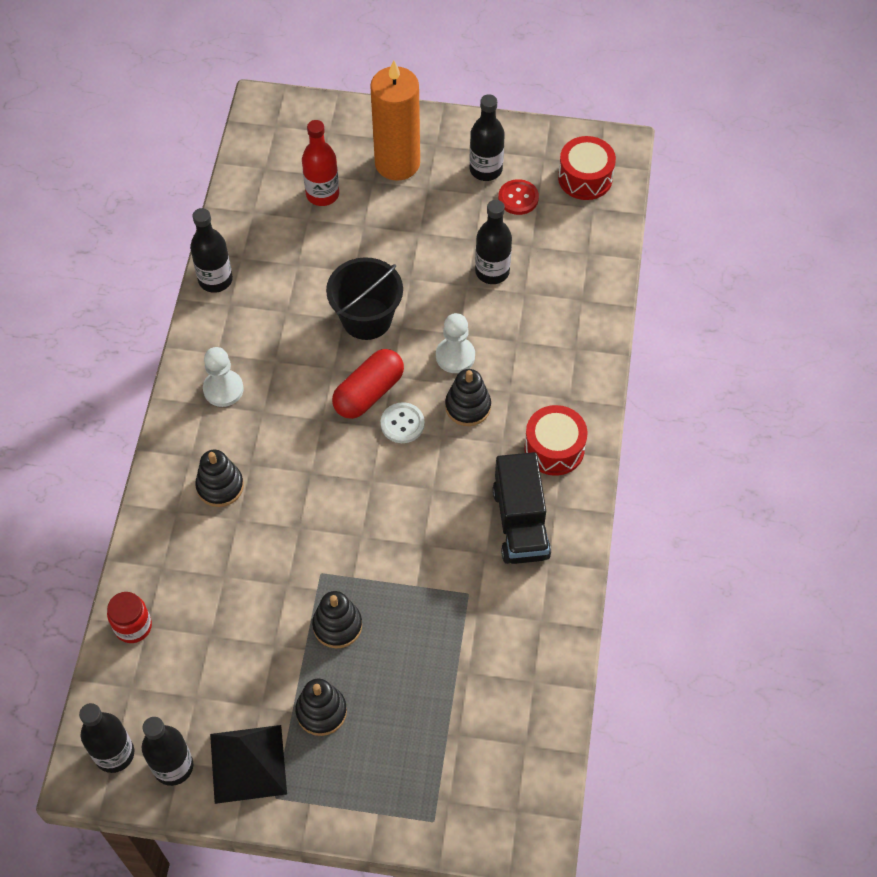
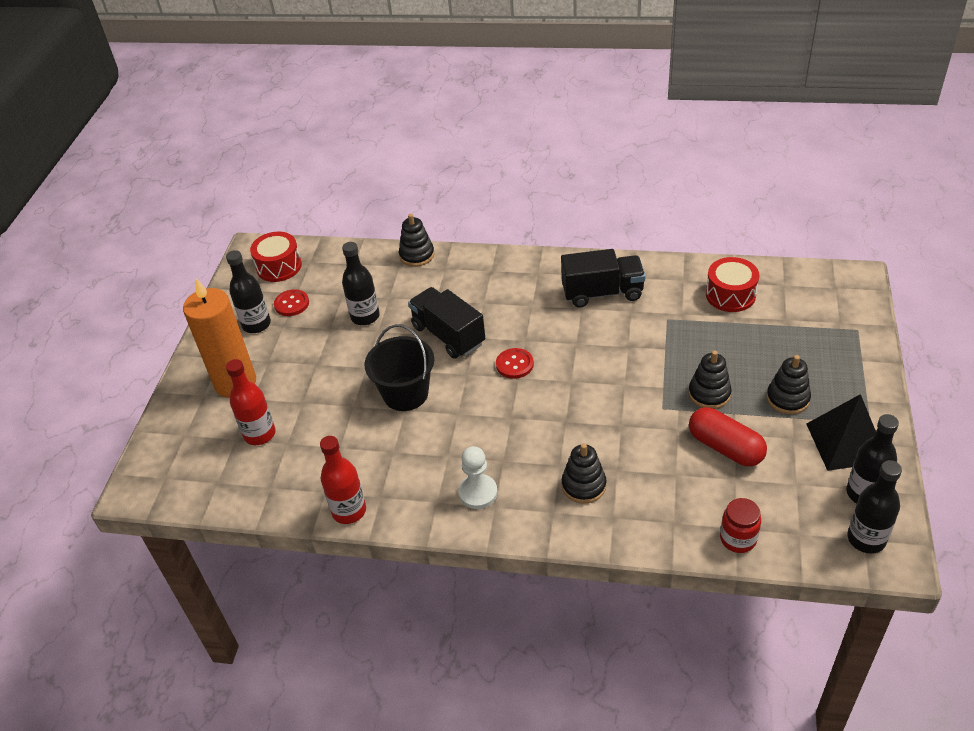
camera: 85 degrees left, 15 degrees down
black bottle [190,208,233,293] -> red bottle [320,436,366,524]
red capsule [332,349,404,419] -> red capsule moved to [689,407,767,466]
white button [381,402,425,443] -> red button [496,348,534,379]
white pawn [436,313,475,373] -> black truck [408,287,485,359]
black stacking toy [445,369,491,426] -> black stacking toy moved to [399,214,434,267]
red drum [524,405,588,476] -> red drum moved to [706,257,759,312]

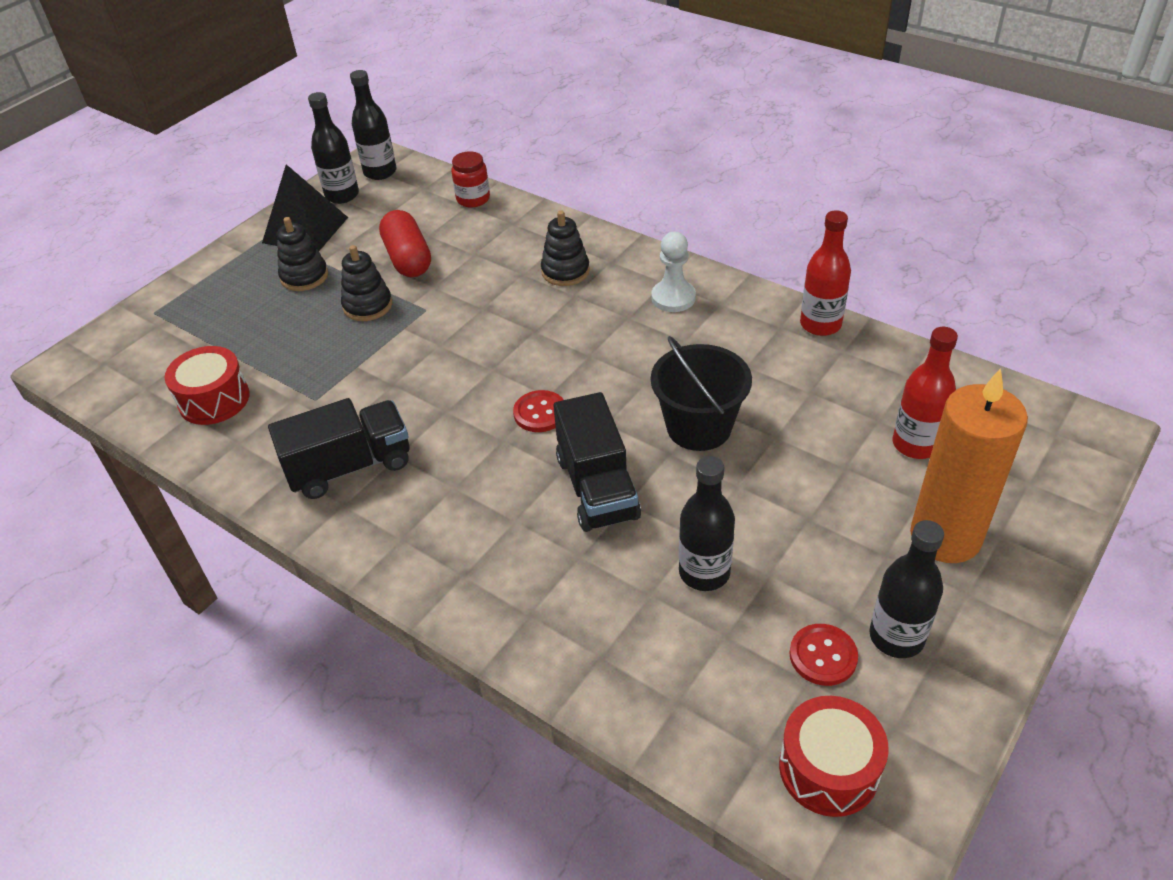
camera: 155 degrees left, 0 degrees up
black stacking toy [399,214,434,267] -> none
black truck [561,249,645,308] -> black truck turned 135 degrees clockwise [268,398,410,499]

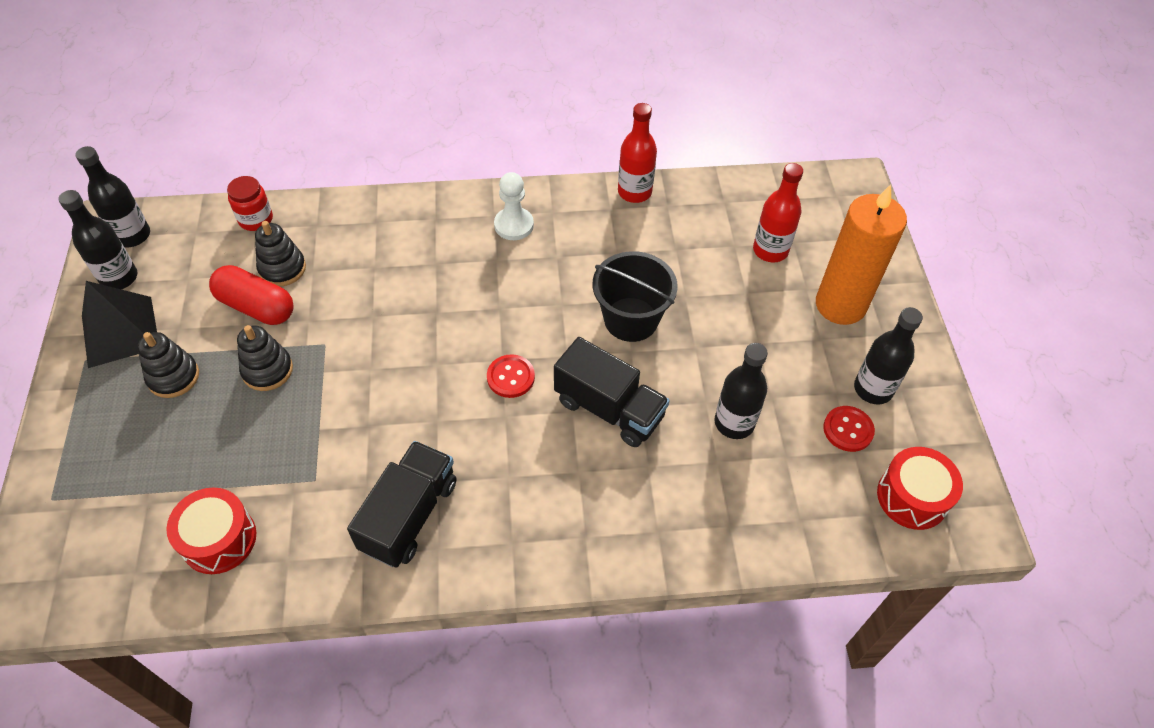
camera: 45 degrees left, 10 degrees up
black stacking toy [541,211,590,286] -> black stacking toy moved to [255,221,306,287]

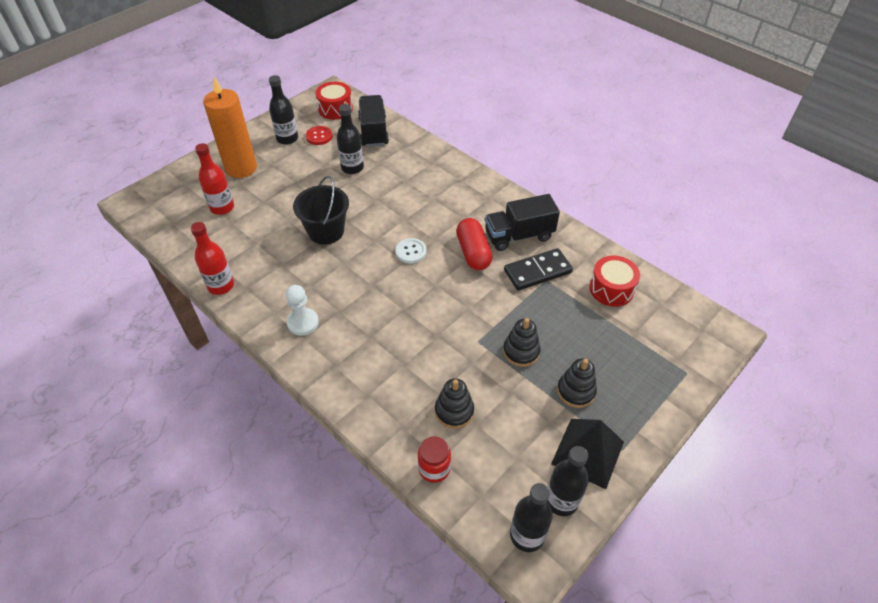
camera: 130 degrees left, 5 degrees down
red capsule [209,265,294,325] -> red capsule moved to [456,218,493,270]
red button [487,354,535,398] -> white button [395,238,427,263]
black truck [554,337,670,447] -> black truck moved to [358,95,389,147]
none -> black domino [504,248,573,290]

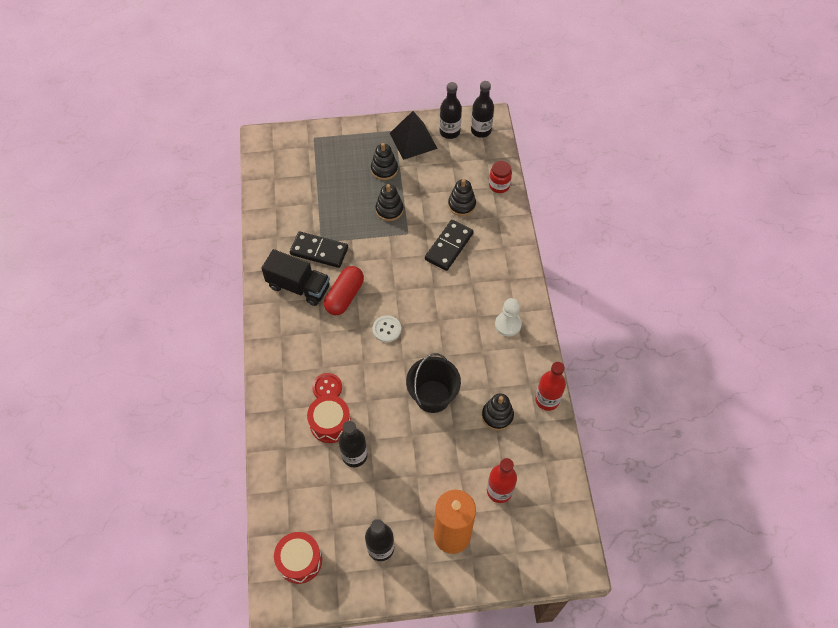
camera: 140 degrees left, 10 degrees up
red button [306,126,333,145] -> red button moved to [312,373,342,398]
black truck [358,95,389,147] -> none
red drum [590,255,640,307] -> red drum moved to [307,395,351,443]
none -> black domino [425,220,474,271]
none -> black stacking toy [482,393,514,431]

